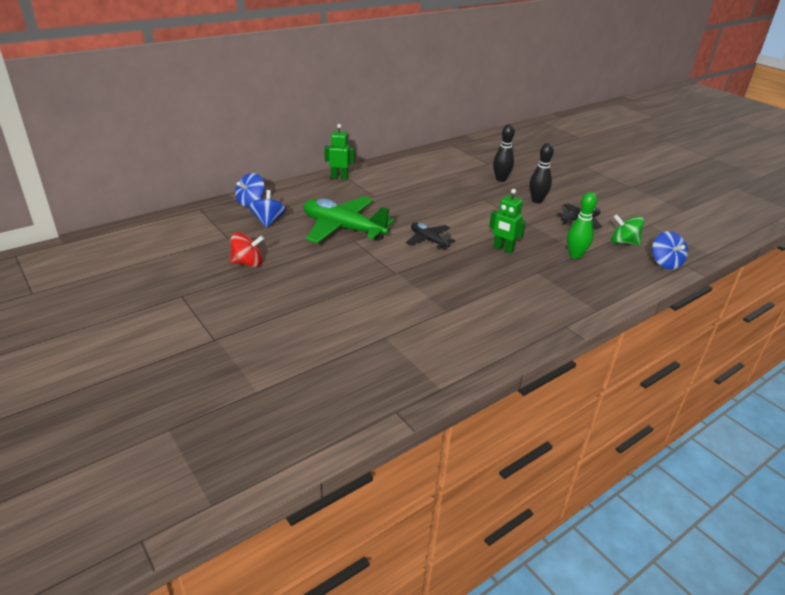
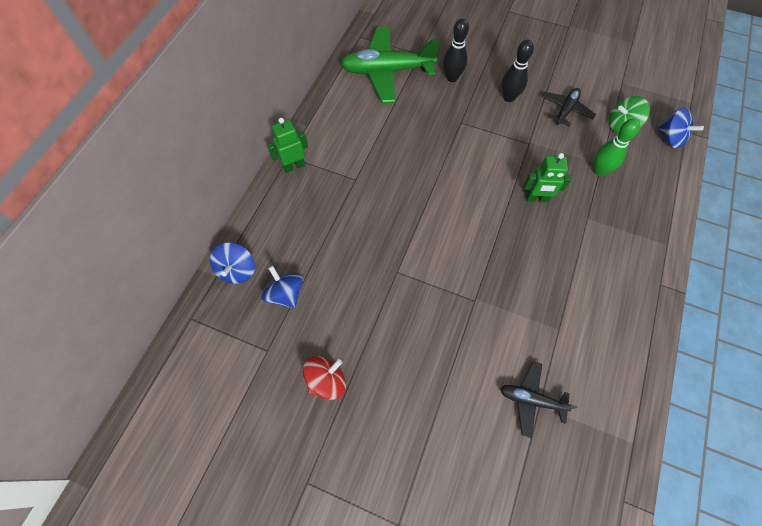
camera: 30 degrees left, 30 degrees up
green plane [303,196,394,244] -> green plane moved to [340,27,440,103]
black plane [406,222,455,250] -> black plane moved to [500,361,577,438]

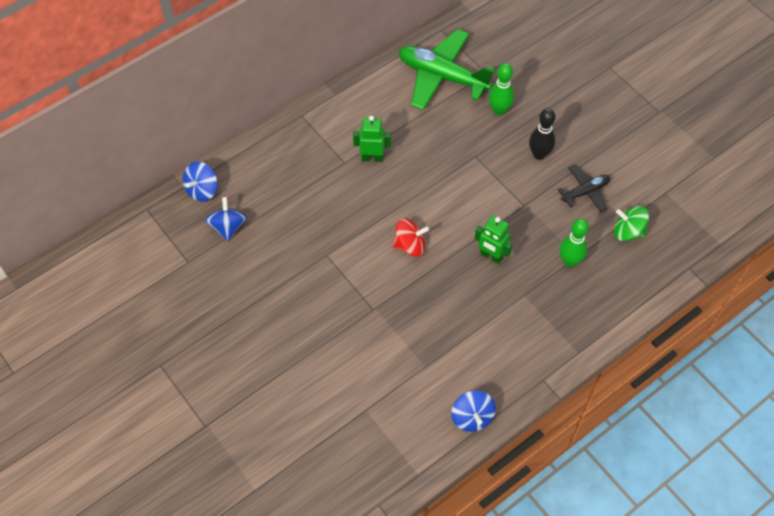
camera: 30 degrees right, 5 degrees down
green robot [267,118,308,173] -> green robot moved to [353,116,391,162]
red spinning top [303,356,346,400] -> red spinning top moved to [393,218,429,257]
black bowling pin [443,19,469,82] -> green bowling pin [489,63,514,116]
black plane [500,361,577,438] -> none
blue spinning top [658,108,704,149] -> blue spinning top moved to [451,390,496,432]

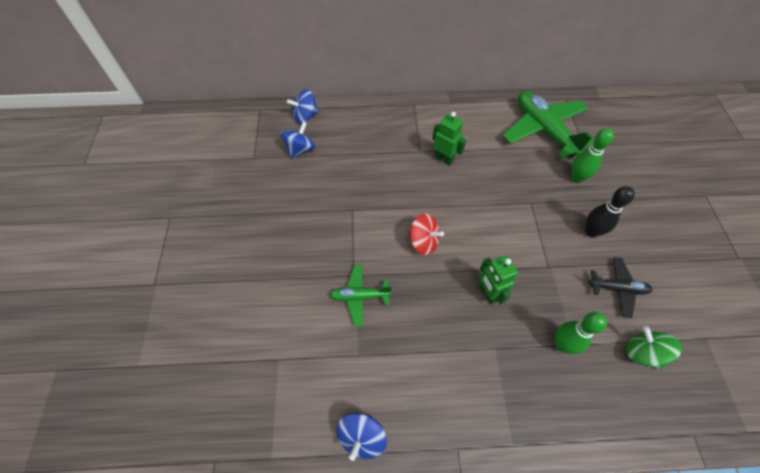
camera: 35 degrees right, 0 degrees up
none -> green plane [330,264,392,327]

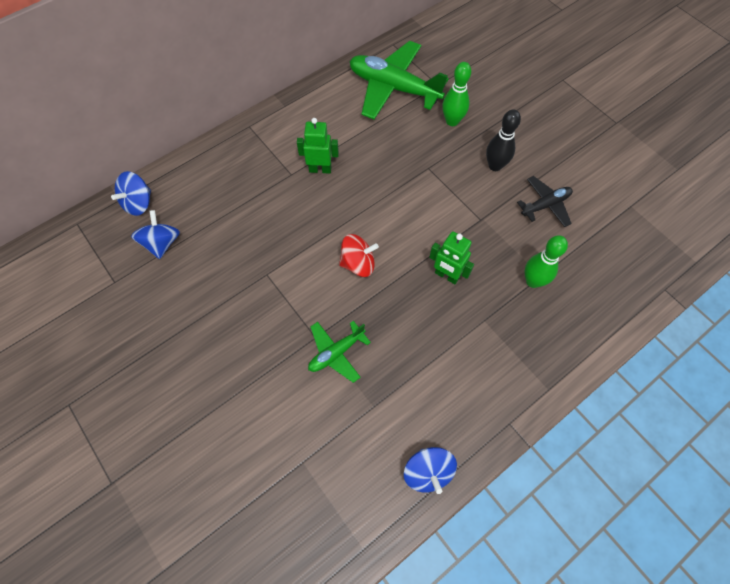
camera: 35 degrees left, 5 degrees up
green spinning top [626,326,682,370] -> none

